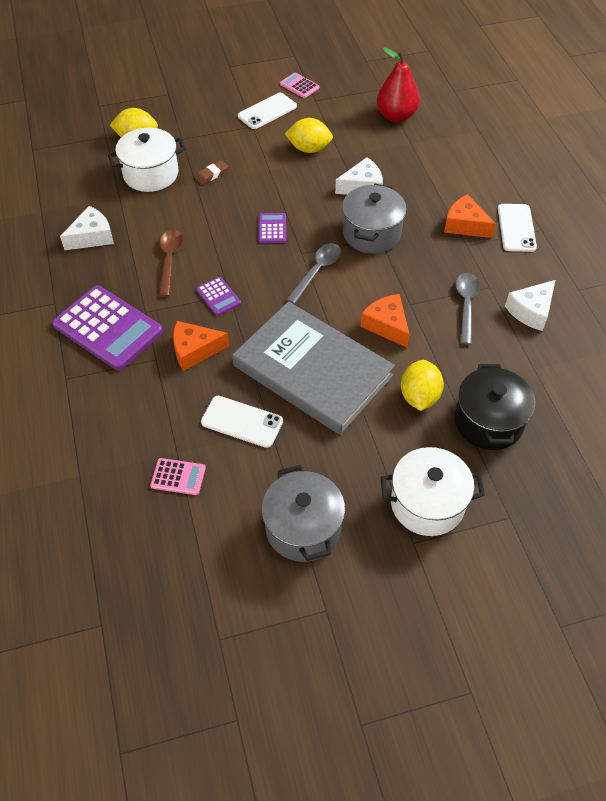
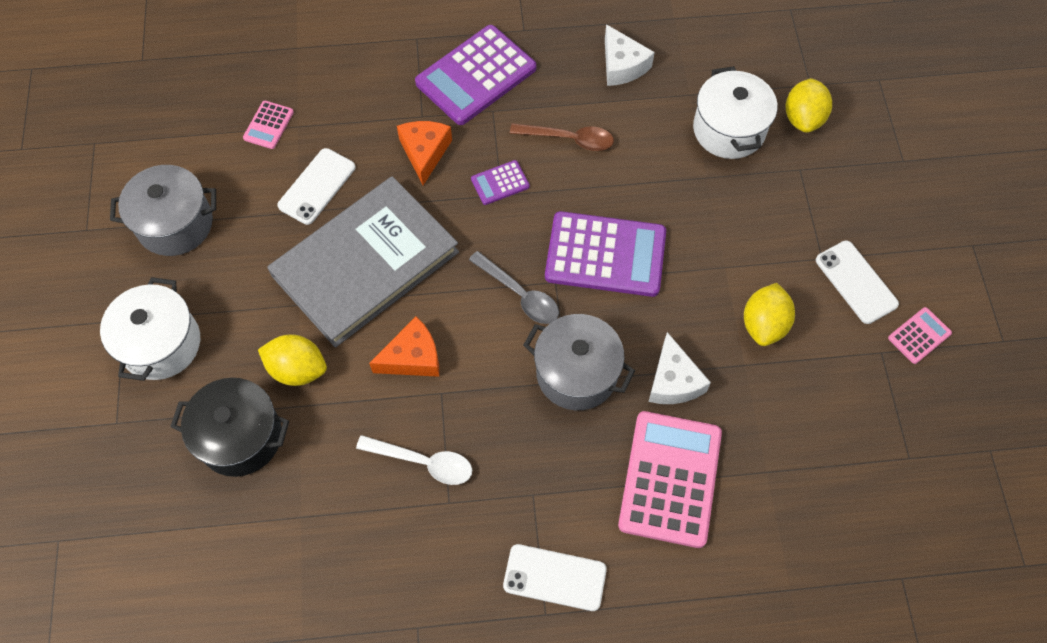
camera: 100 degrees right, 10 degrees up
brown eraser [195,160,228,185] -> none
purple calculator [259,213,286,243] -> purple calculator [545,211,666,297], size x2.17
red pear [377,47,420,122] -> none
orange cheese [444,194,496,238] -> none
grey spoon [456,273,480,345] -> white spoon [356,435,472,485]
white cheese [505,280,555,331] -> none
none -> pink calculator [618,411,722,548]

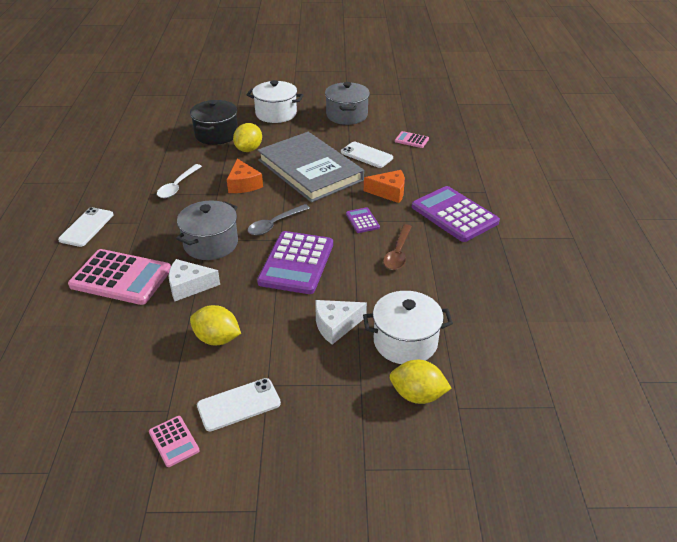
camera: 95 degrees right, 25 degrees down
white cheese [605,24,655,86] -> white cheese moved to [315,300,367,345]

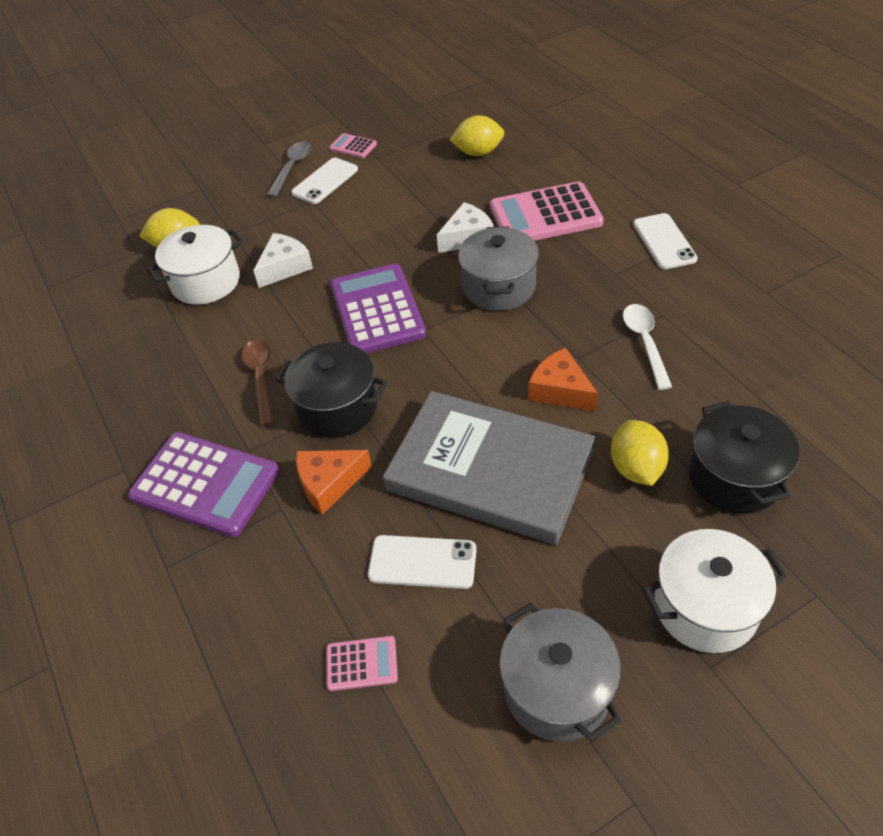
camera: 155 degrees right, 10 degrees up
yellow lemon [190,305,241,345] -> yellow lemon moved to [450,115,504,156]
grey spoon [247,204,310,235] -> grey spoon moved to [267,141,312,197]
purple calculator [346,207,380,233] -> black pot [275,342,387,438]

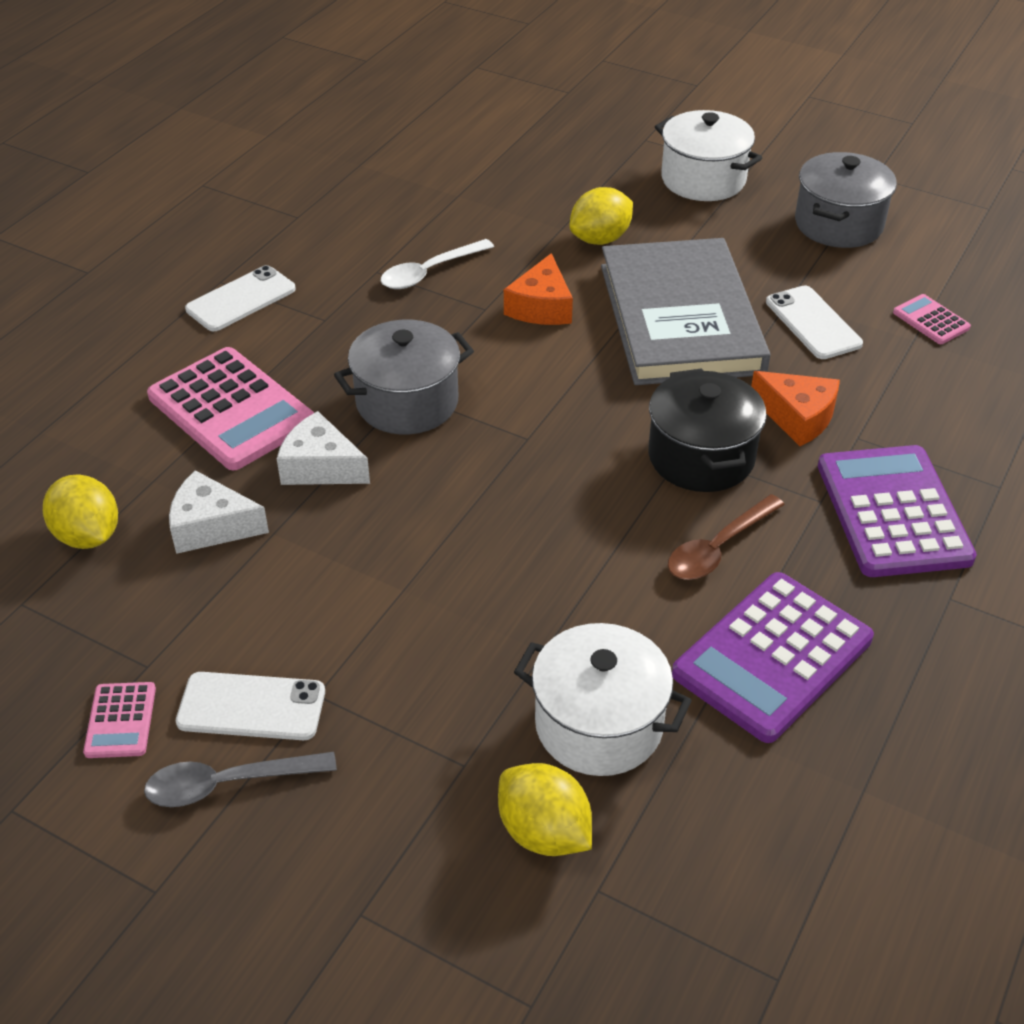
camera: 125 degrees left, 5 degrees down
white cheese [253,233,313,288] -> white cheese moved to [169,470,269,554]
purple calculator [330,264,426,353] -> purple calculator moved to [672,572,874,743]
black pot [689,401,799,514] -> none

